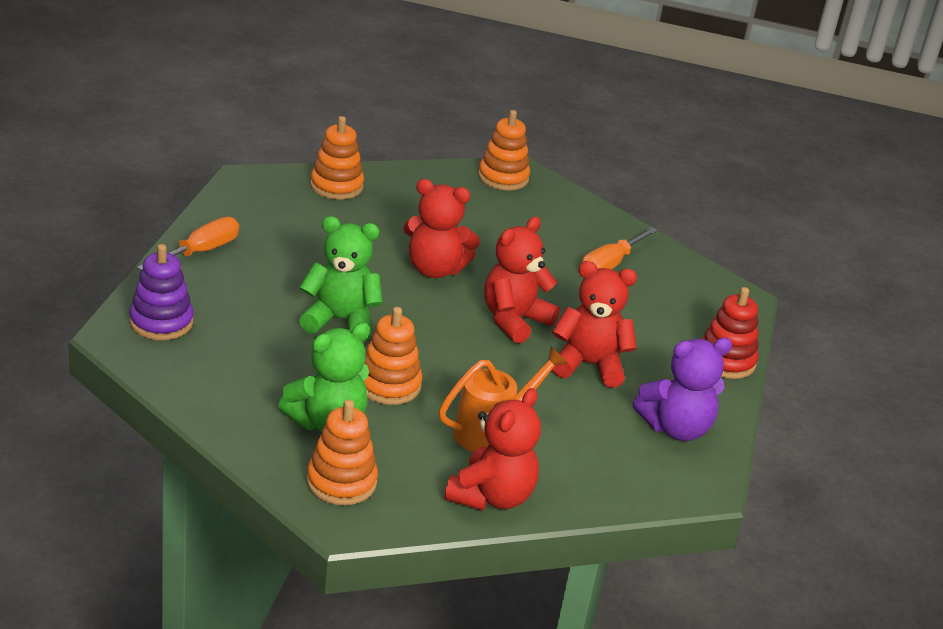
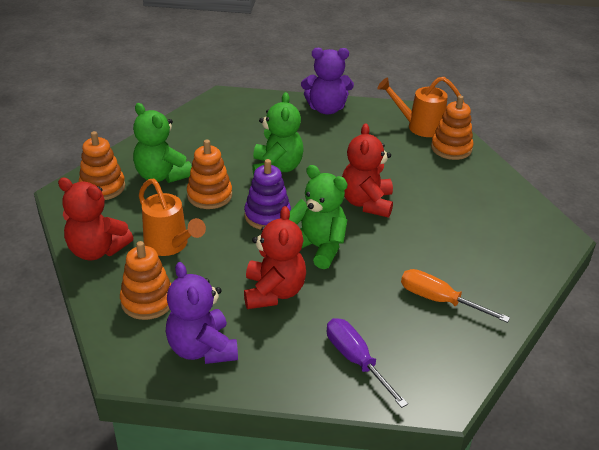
camera: 85 degrees right, 5 degrees up
purple stacking toy [129,244,194,340] -> purple stacking toy moved to [244,159,291,230]
orange screwdriver [137,217,239,270] -> purple teddy bear [301,48,354,115]
orange stacking toy [478,110,530,190] -> orange stacking toy moved to [120,241,171,320]
red teddy bear [485,217,560,344] -> green teddy bear [289,165,348,269]
red stacking toy [702,287,759,379] -> none
none -> purple screwdriver [327,318,408,408]
none -> orange watering can [377,77,464,137]

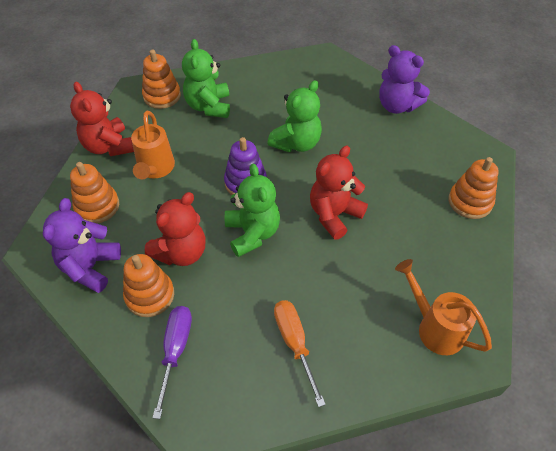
camera: 40 degrees right, 15 degrees up
orange stacking toy [187,140,232,209] -> orange stacking toy moved to [123,254,174,317]
orange watering can [377,77,464,137] -> orange watering can moved to [395,259,492,355]

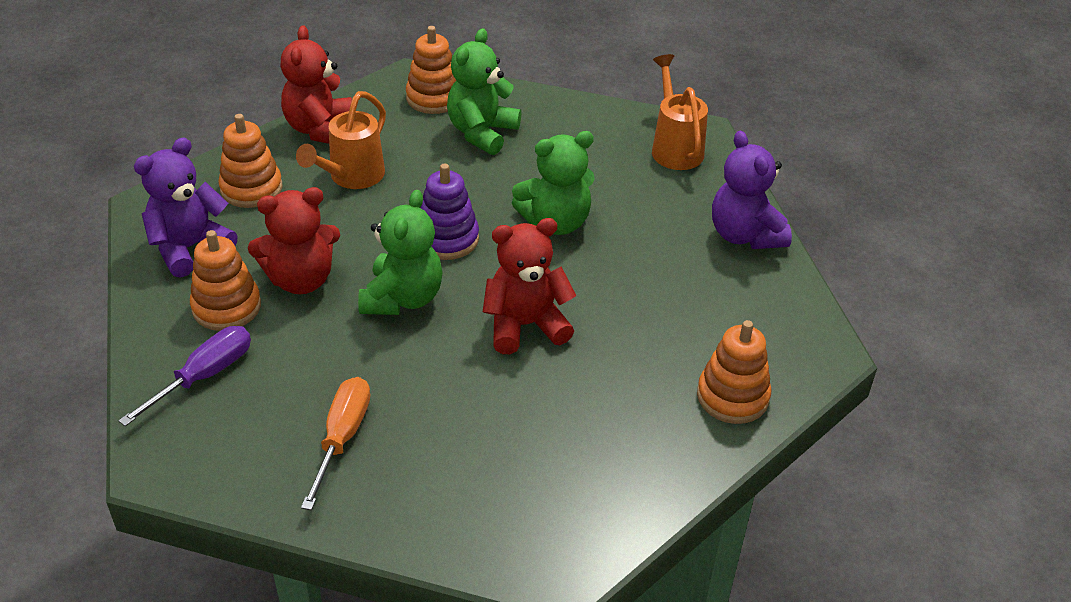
camera: 30 degrees right, 10 degrees down
orange watering can [395,259,492,355] -> orange watering can moved to [652,54,708,170]

